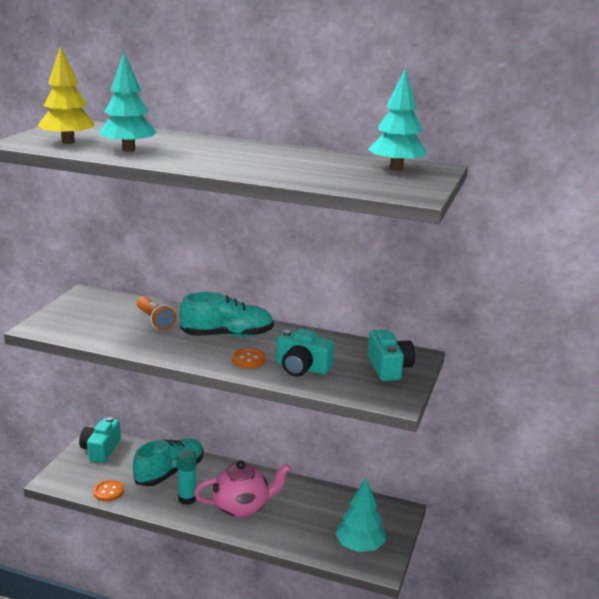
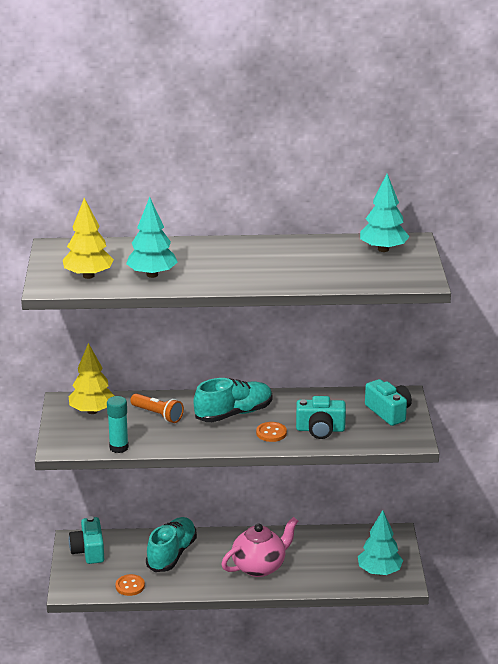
camera: 20 degrees left, 5 degrees up
turquoise glue stick [177,449,196,505] -> turquoise glue stick moved to [107,396,129,453]
none -> yellow tree [69,343,114,414]

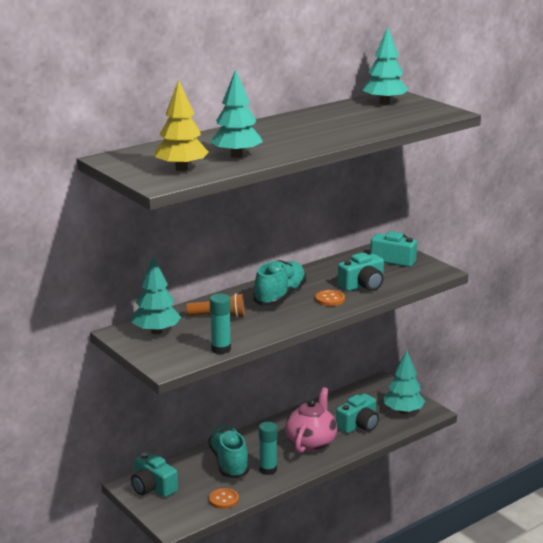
camera: 35 degrees left, 5 degrees down
yellow tree [69,343,114,414] -> turquoise tree [132,257,181,334]
none -> turquoise glue stick [259,422,277,475]
none -> turquoise camera [336,394,379,433]

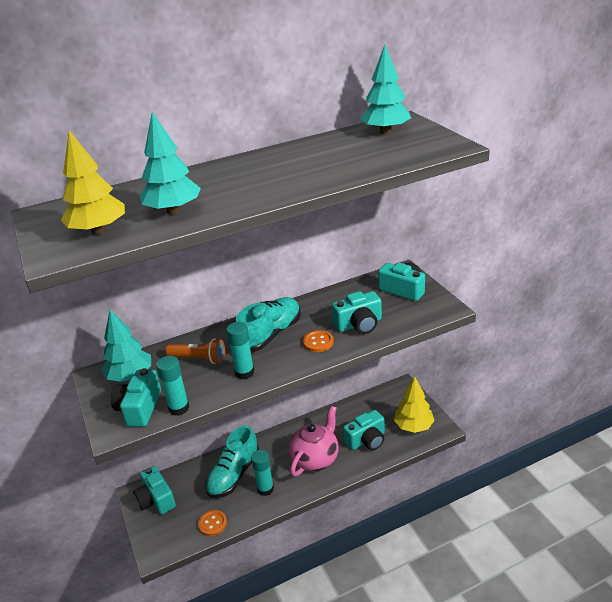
camera: 15 degrees right, 10 degrees up
turquoise shoe [208,425,249,479] -> turquoise shoe turned 150 degrees counterclockwise [205,426,259,498]
turquoise tree [384,351,425,414] -> yellow tree [394,377,435,433]
none -> turquoise camera [111,368,161,427]
none -> turquoise glue stick [226,322,254,379]

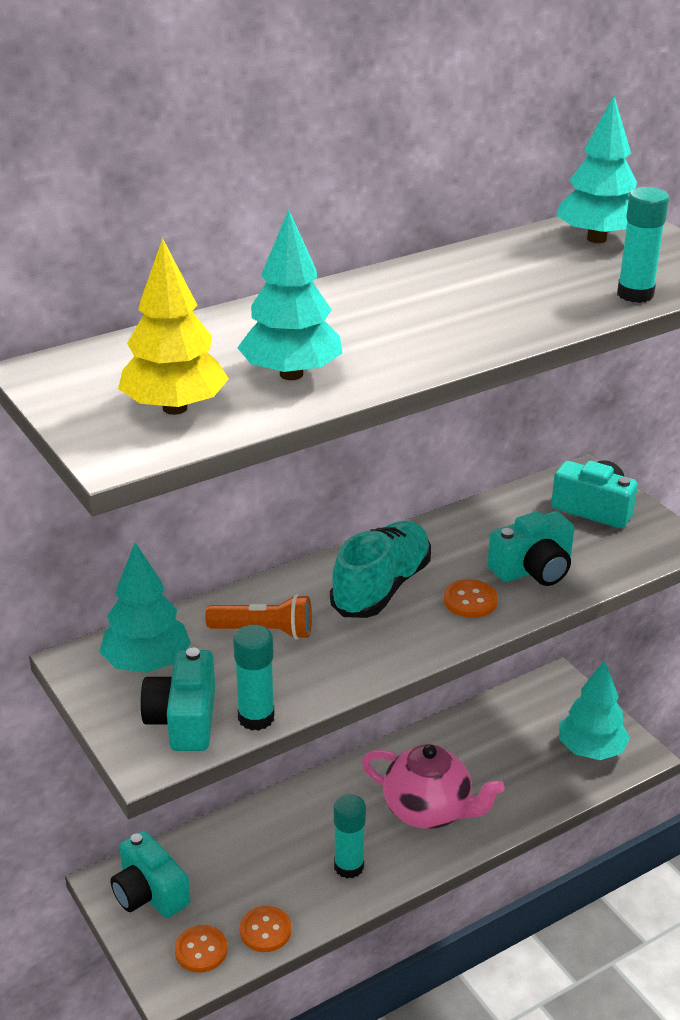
camera: 10 degrees left, 0 degrees up
turquoise shoe [205,426,259,498] -> none
turquoise glue stick [226,322,254,379] -> turquoise glue stick moved to [617,187,669,303]
pink teapot [289,406,339,477] -> pink teapot turned 90 degrees clockwise [362,744,505,829]
turquoise camera [343,410,385,450] -> none
yellow tree [394,377,435,433] -> turquoise tree [559,660,630,760]
none -> orange button [175,925,227,973]

